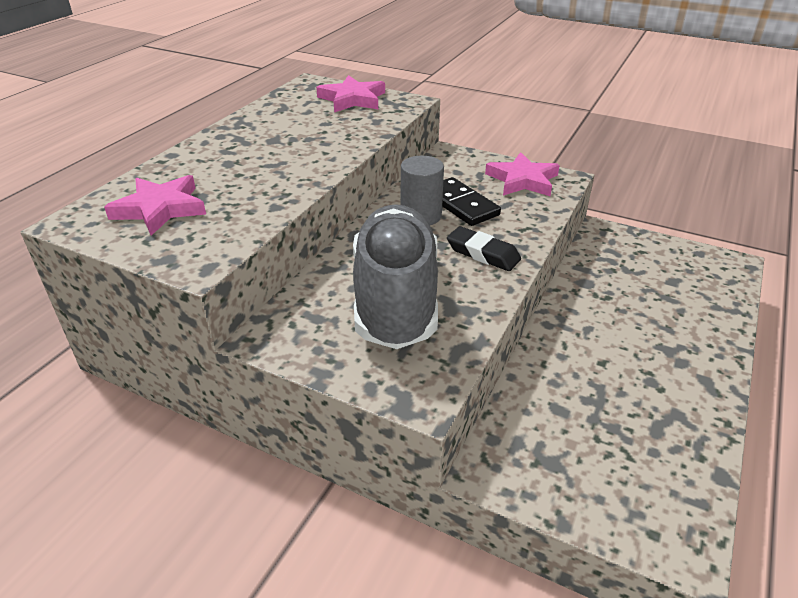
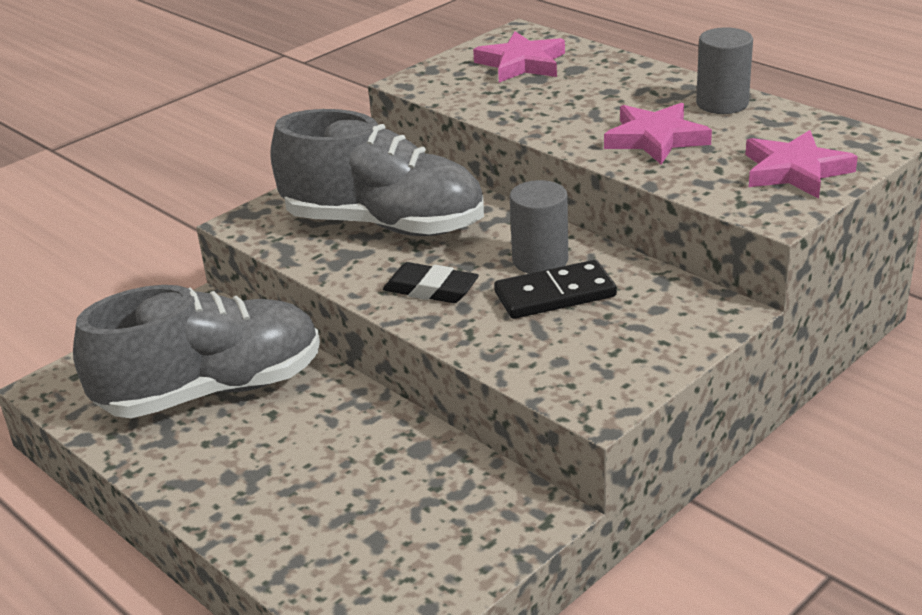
camera: 110 degrees right, 5 degrees down
black eraser [447,226,521,271] -> black eraser turned 60 degrees clockwise [383,262,479,303]
pink star [485,152,560,196] -> pink star moved to [604,103,712,165]
none -> grey shoe [73,285,320,418]
none -> grey cylinder [696,27,753,114]

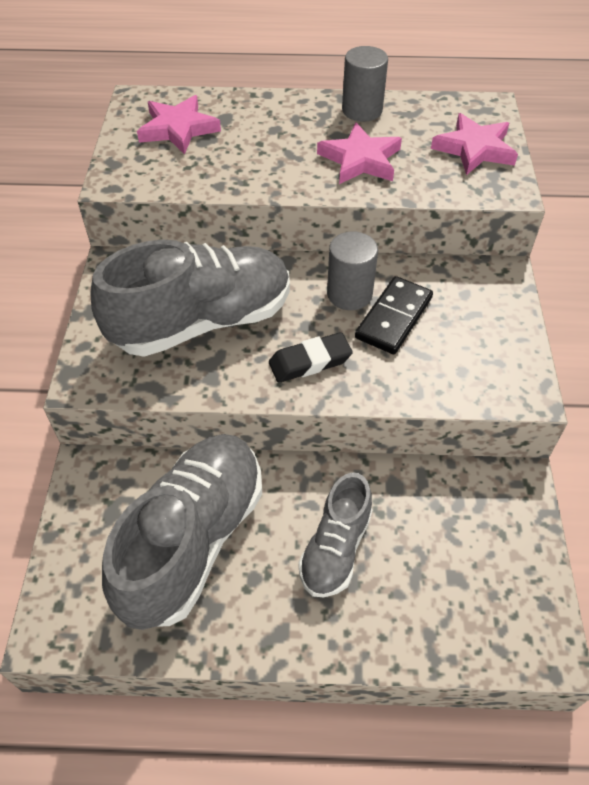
camera: 45 degrees left, 20 degrees up
none -> grey shoe [298,472,372,597]

